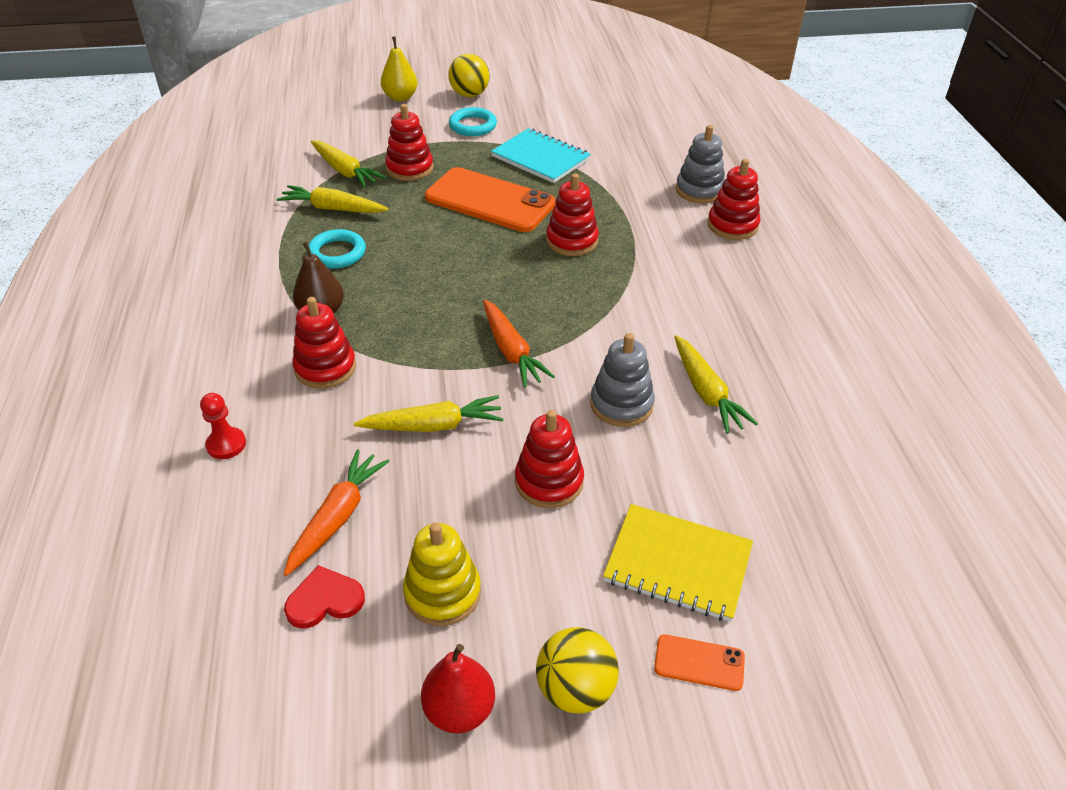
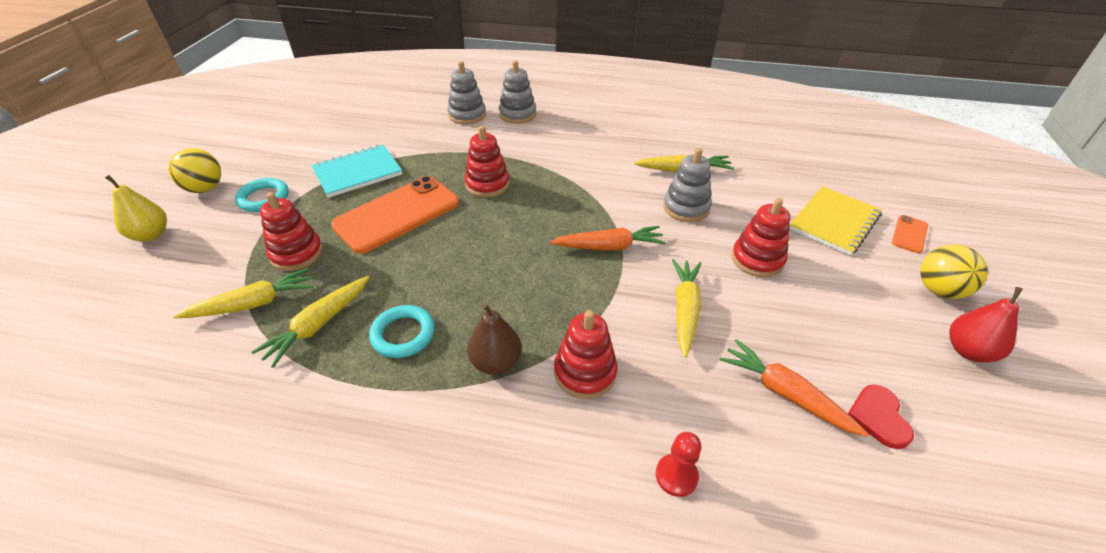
camera: 70 degrees left, 0 degrees up
yellow stacking toy [403,522,481,626] -> none
red stacking toy [707,159,760,240] -> grey stacking toy [499,60,536,124]

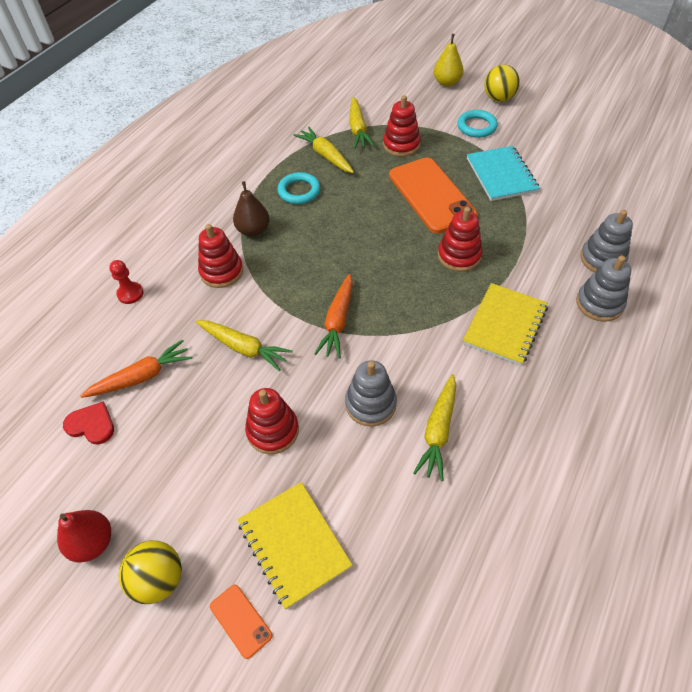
camera: 110 degrees right, 10 degrees up
none -> yellow notebook [462,283,548,366]

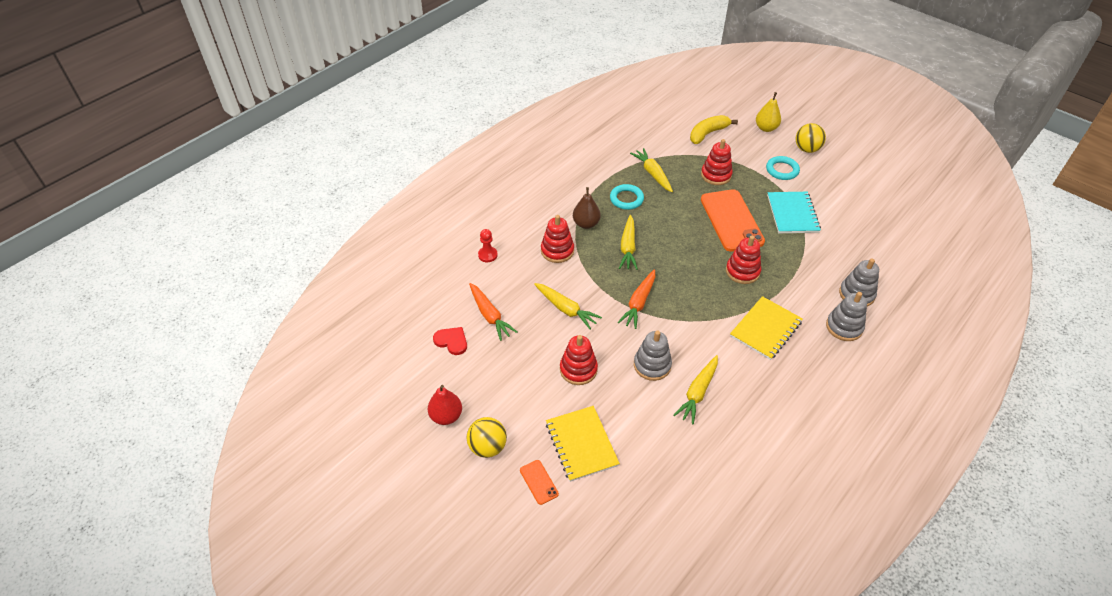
camera: 10 degrees right, 5 degrees down
orange carrot [80,340,192,398] -> orange carrot turned 75 degrees clockwise [469,283,517,341]
yellow carrot [349,97,374,149] -> yellow carrot moved to [619,215,638,270]
none -> yellow banana [690,115,738,144]

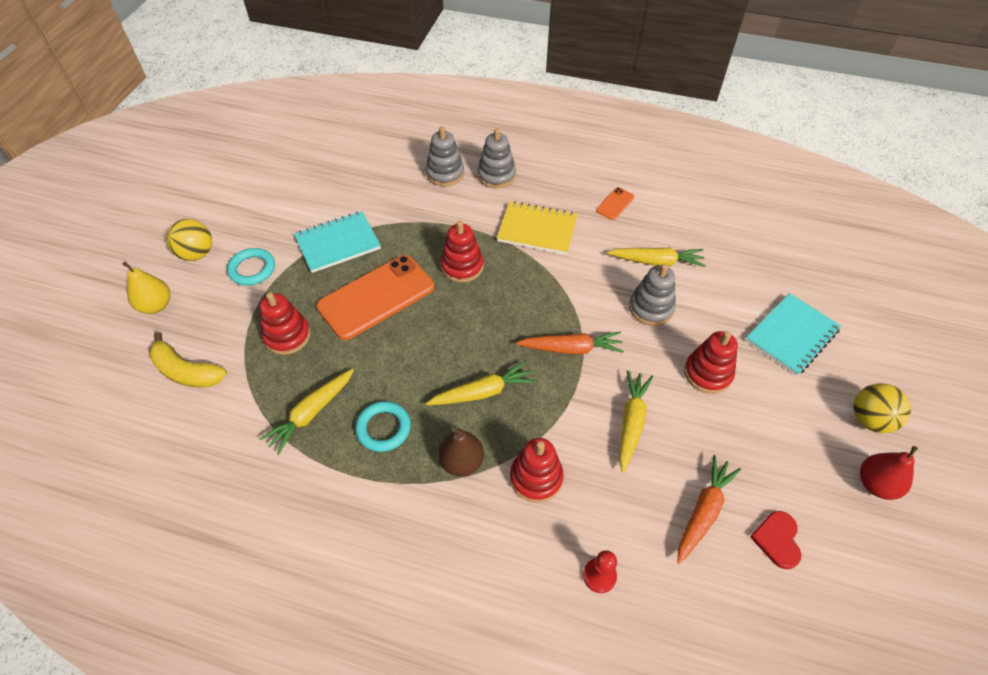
camera: 115 degrees left, 5 degrees up
orange phone [520,460,559,505] -> orange phone moved to [596,187,634,220]
yellow notebook [546,406,620,482] -> turquoise notebook [745,293,841,376]

